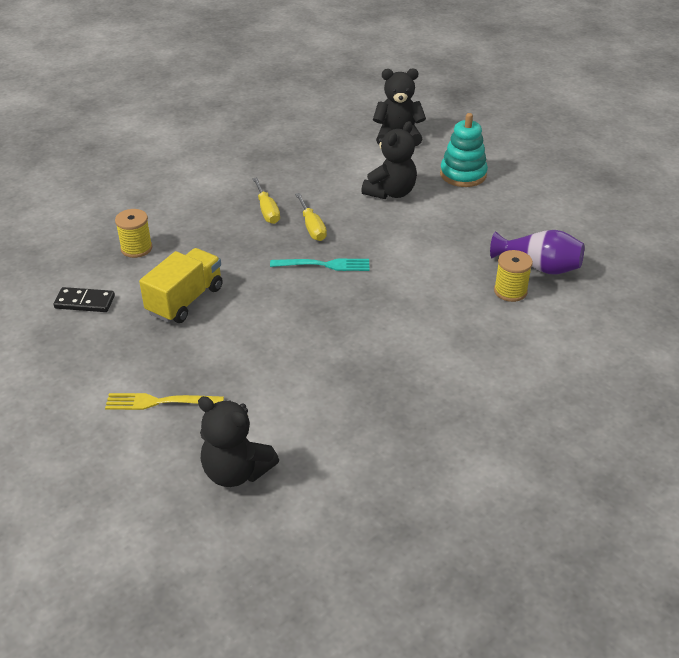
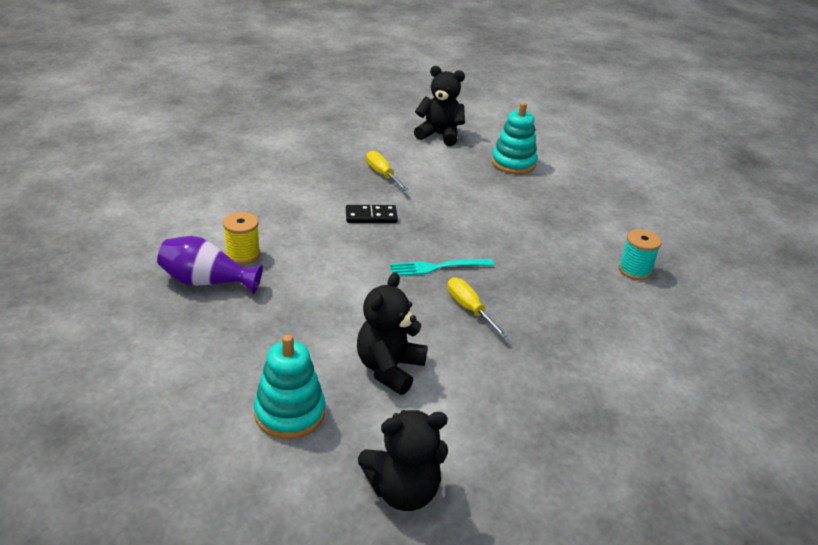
camera: 165 degrees right, 5 degrees down
black domino [53,287,115,312] -> black domino moved to [346,205,398,223]
yellow fork [105,393,224,410] -> turquoise stacking toy [491,102,537,174]
yellow spool [115,209,152,258] -> turquoise spool [619,229,662,280]
yellow truck [139,248,223,323] -> none
yellow screwdriver [252,177,280,224] -> yellow screwdriver moved to [366,150,408,191]

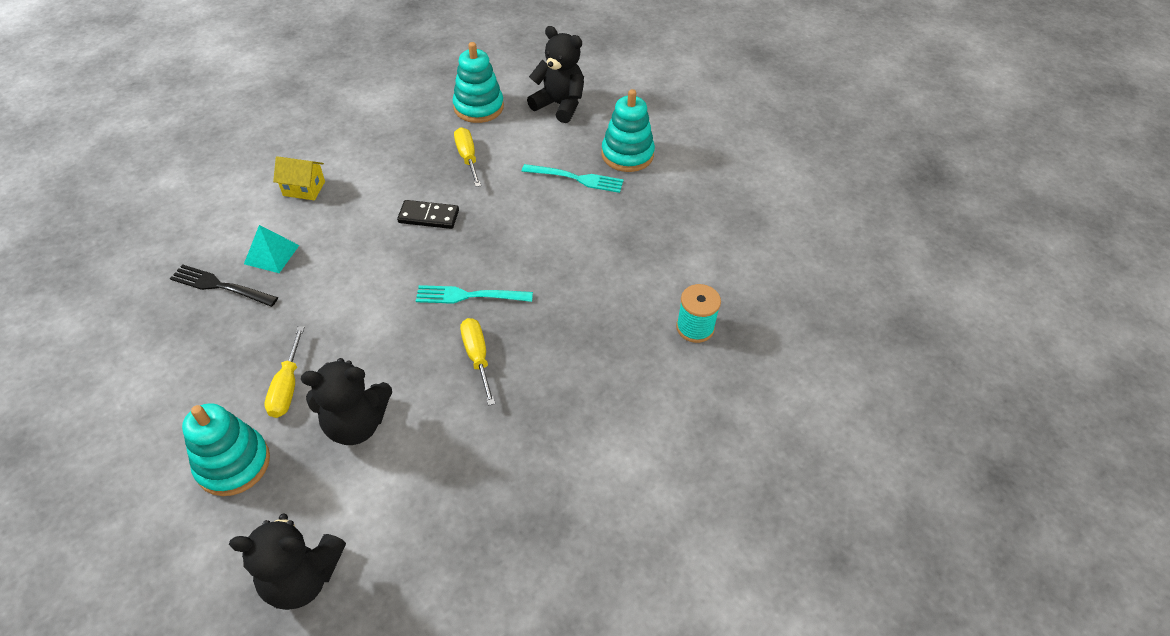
camera: 15 degrees right, 15 degrees up
purple vase [157,236,263,294] -> black fork [170,264,278,307]
yellow spool [223,212,260,265] -> turquoise pyramid [244,225,299,273]
black teddy bear [357,272,428,395] -> black teddy bear turned 135 degrees counterclockwise [301,358,392,445]
none -> yellow screwdriver [264,326,305,418]
none -> yellow house [273,156,325,200]
none -> turquoise stacking toy [453,42,504,123]
none -> turquoise fork [522,164,624,193]

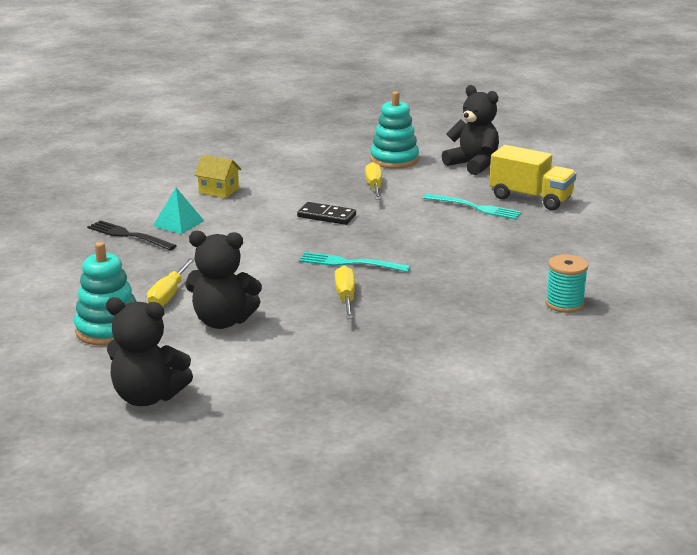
camera: 15 degrees right, 25 degrees down
turquoise stacking toy [602,89,655,172] -> yellow truck [489,145,577,210]

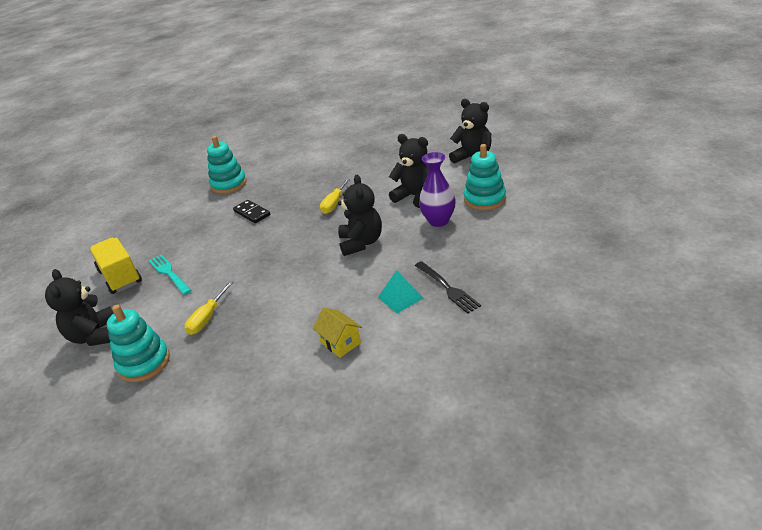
camera: 150 degrees left, 10 degrees up
yellow screwdriver [147,258,195,306] -> purple vase [419,152,456,227]
black domino [297,202,356,225] -> black domino moved to [233,200,270,223]
turquoise fork [299,252,411,272] -> none
turquoise spool [545,255,588,313] -> turquoise stacking toy [207,136,247,194]
none -> black teddy bear [338,175,382,256]

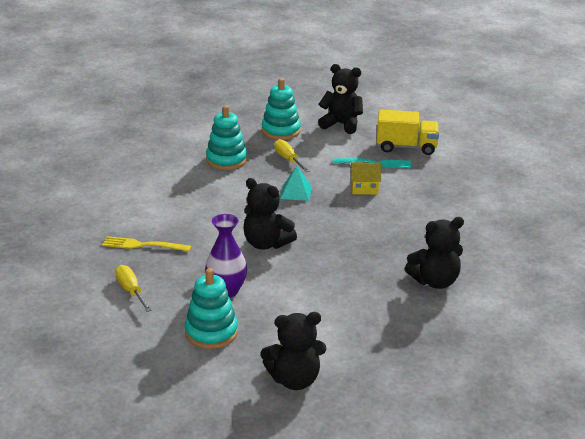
camera: 125 degrees right, 5 degrees down
turquoise stacking toy [207,136,247,194] -> turquoise stacking toy moved to [206,105,247,170]
black domino [233,200,270,223] -> none
yellow house [313,308,362,358] -> yellow house moved to [350,163,381,195]
yellow screwdriver [320,178,351,214] -> yellow screwdriver moved to [115,265,152,312]
turquoise pyramid [378,270,424,313] -> turquoise pyramid moved to [280,166,312,201]
black teddy bear [389,134,429,208] -> black teddy bear moved to [405,217,464,289]
black fork [415,261,481,314] -> yellow fork [102,236,191,252]

